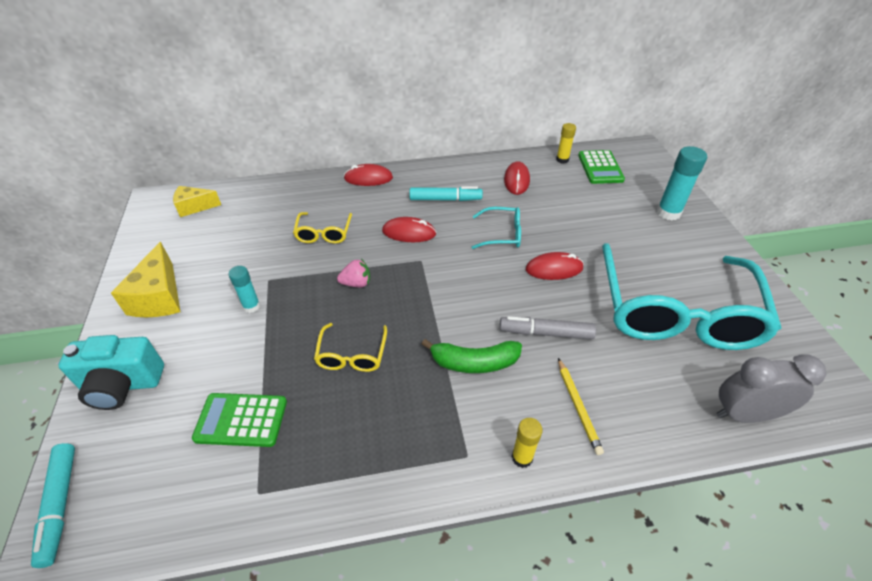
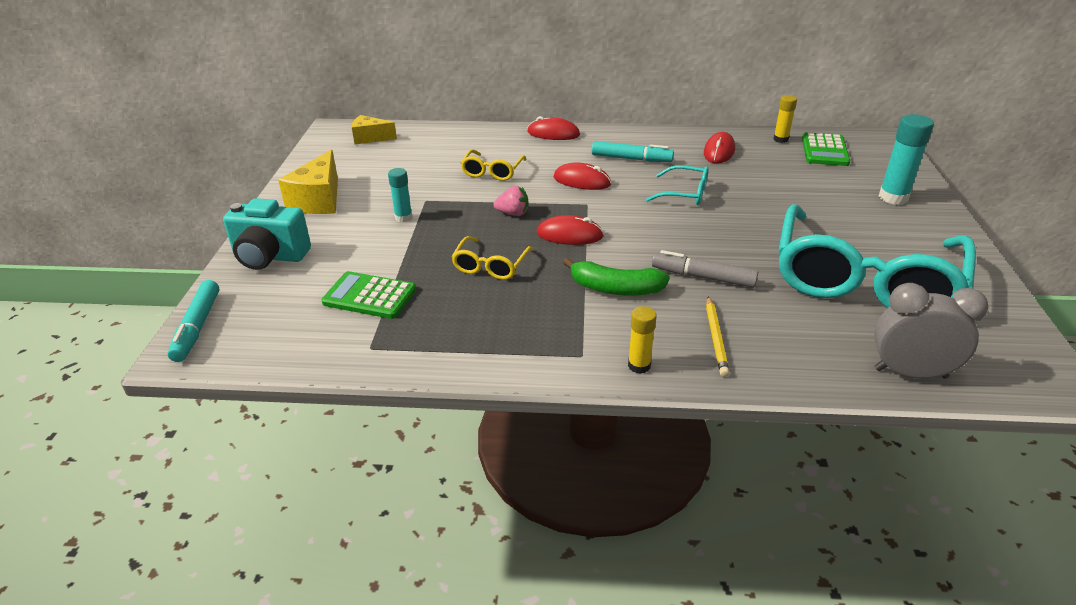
camera: 15 degrees right, 10 degrees down
red mouse [526,252,584,280] -> red mouse moved to [537,215,604,245]

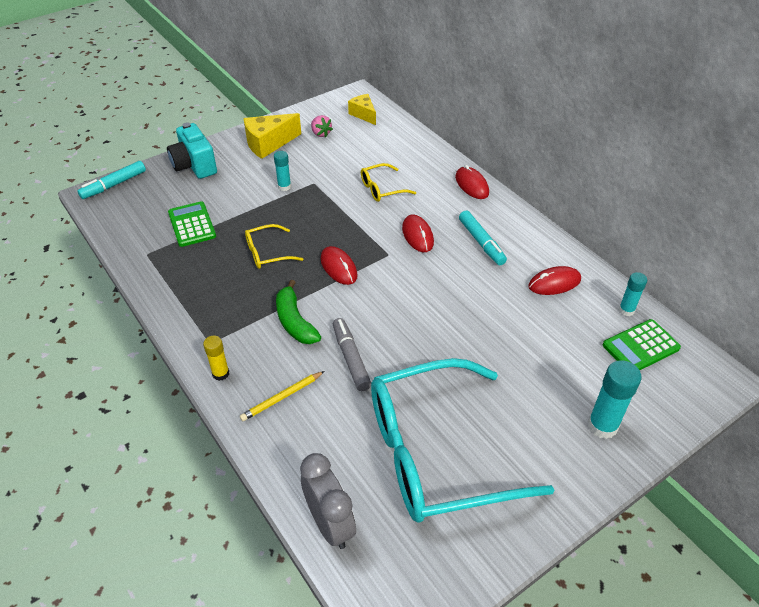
camera: 50 degrees right, 10 degrees up
pink strawberry [494,186,529,216] -> pink strawberry moved to [311,115,333,137]
turquoise glasses [646,165,709,205] -> none
yellow glue stick [774,95,797,143] -> turquoise glue stick [619,272,647,316]

